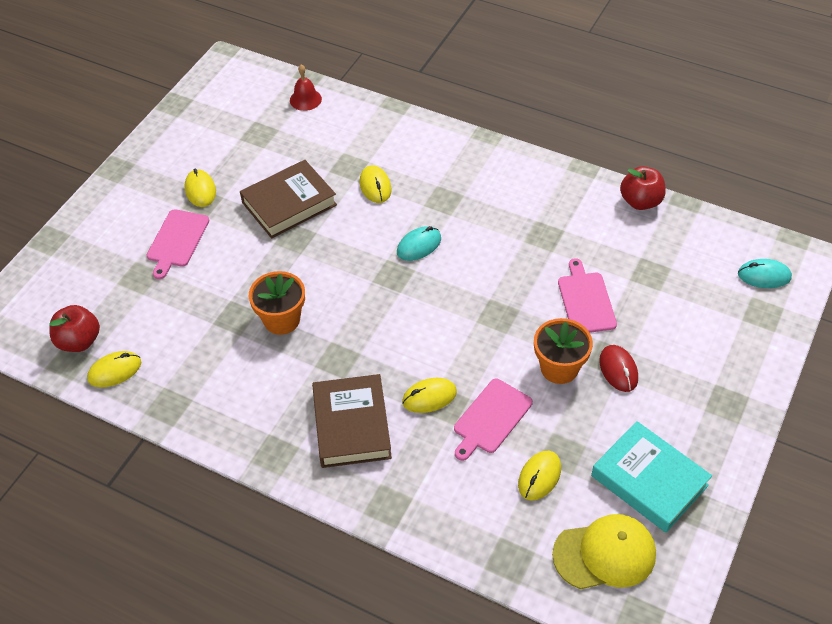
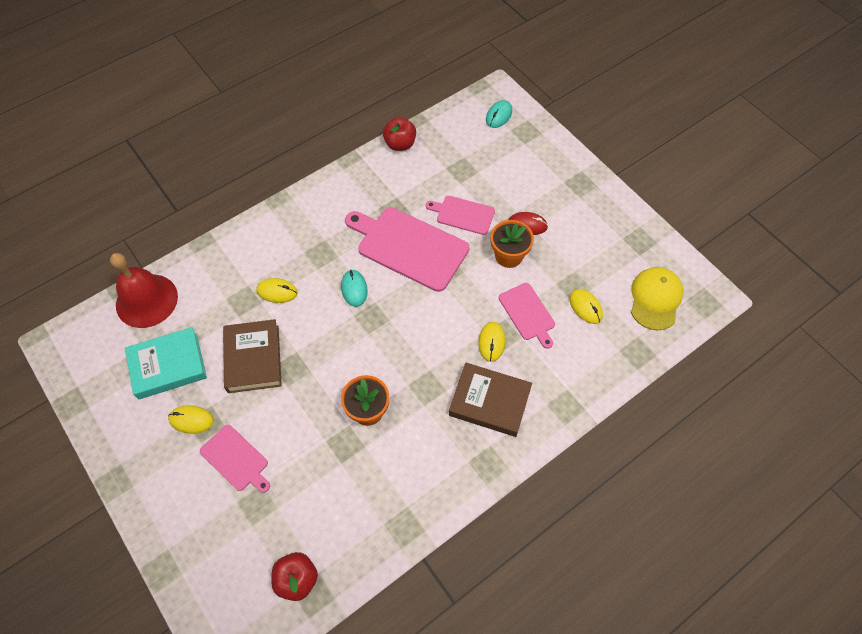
camera: 65 degrees left, 10 degrees up
yellow mouse [87,351,141,387] -> none
red bell [290,64,322,111] -> red bell [110,253,178,328], size x2.08
turquoise book [591,421,712,533] -> turquoise book moved to [125,327,207,399]
none -> pink cutting board [345,207,469,292]

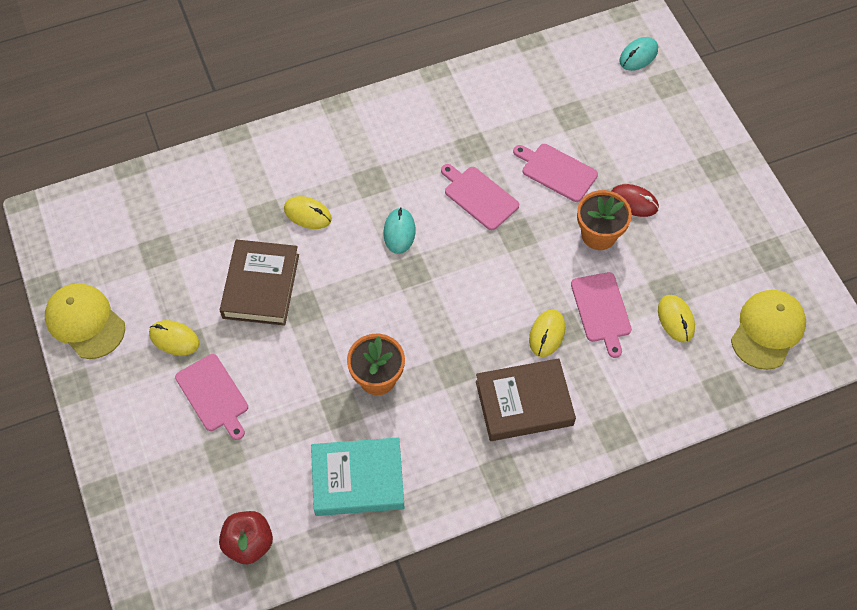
camera: 15 degrees right, 0 degrees up
red bell [110,253,178,328] -> none
turquoise book [125,327,207,399] -> turquoise book moved to [311,437,404,516]
pink cutting board [345,207,469,292] -> pink cutting board [441,164,519,230], size x0.55
red apple [383,117,416,151] -> none
brown book [449,363,532,437] -> brown book turned 45 degrees counterclockwise [476,358,576,441]
none -> yellow cap [45,283,125,359]

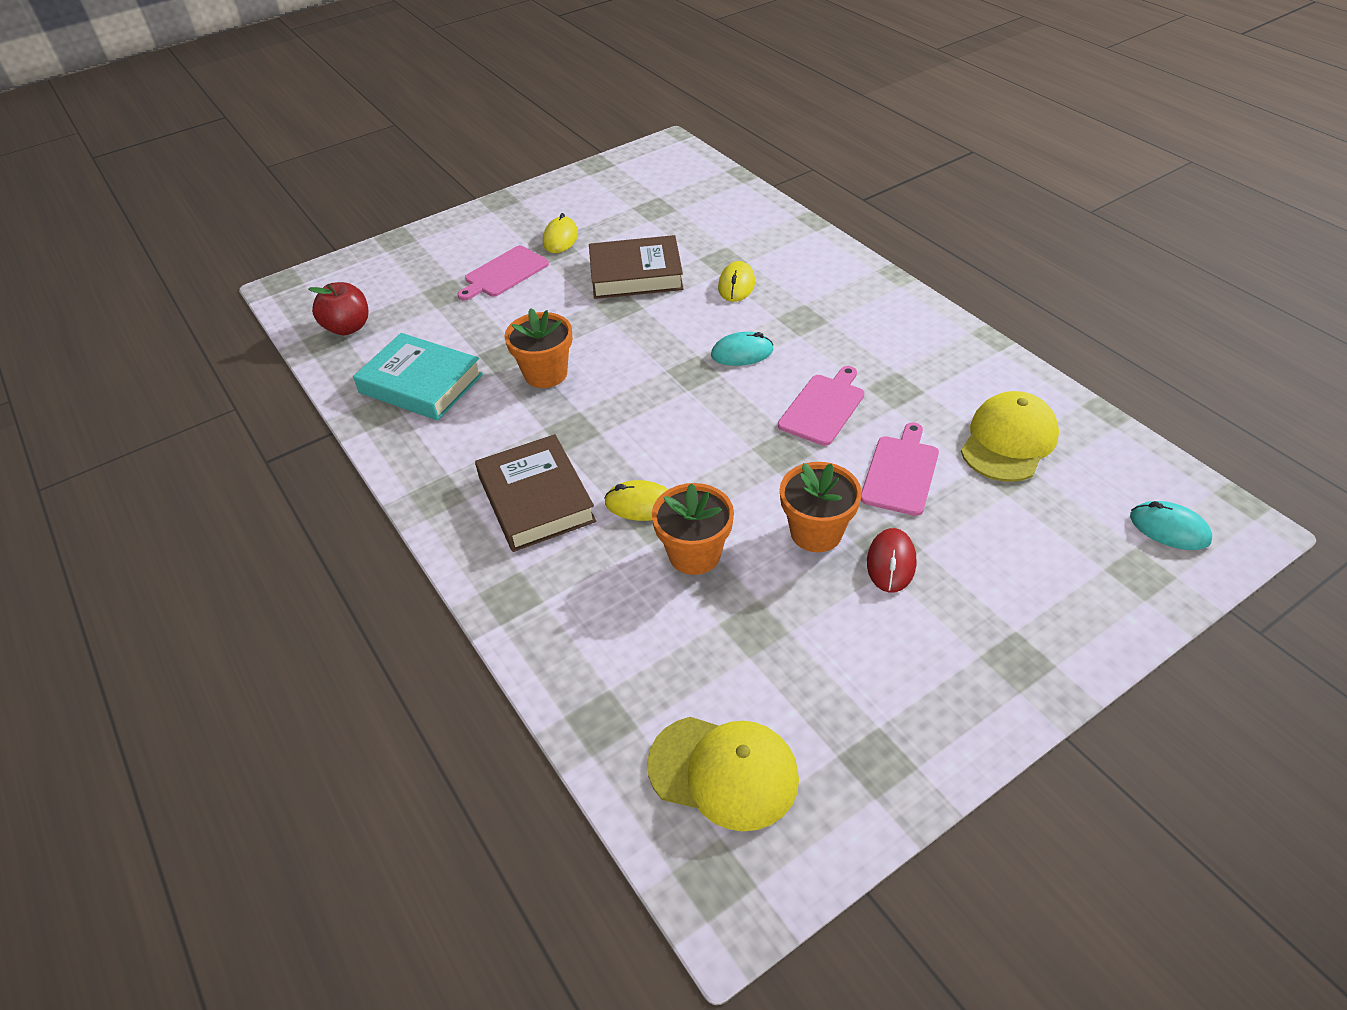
camera: 80 degrees right, 15 degrees down
yellow cap [45,283,125,359] -> yellow cap moved to [961,391,1059,482]
turquoise book [311,437,404,516] -> turquoise book turned 45 degrees counterclockwise [353,333,483,421]
pink cutting board [571,272,632,358] -> orange flower pot [652,483,734,575]
yellow mouse [658,295,695,342] -> none

